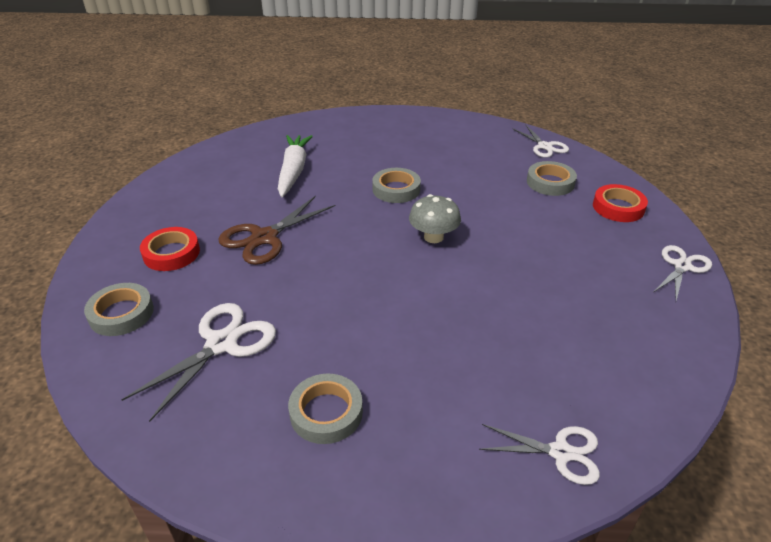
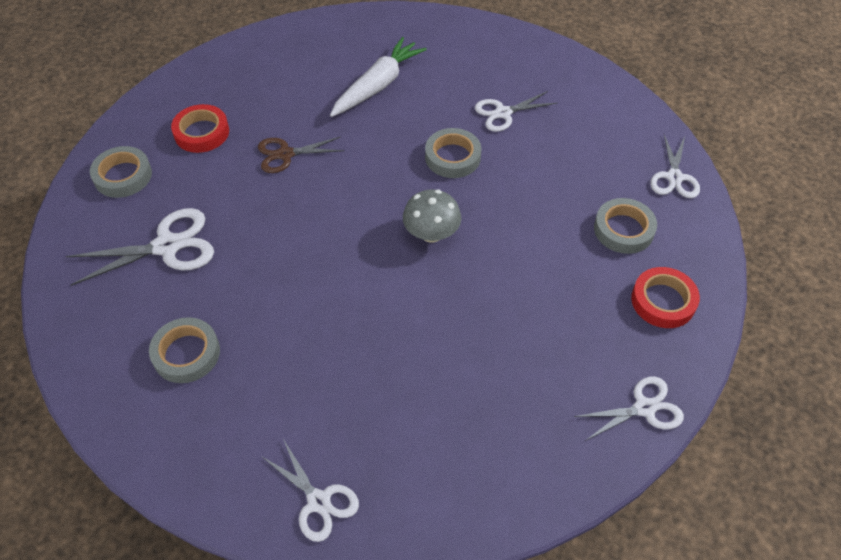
camera: 35 degrees right, 15 degrees up
brown scissors [218,196,335,265] -> brown scissors [258,137,344,173], size x0.66
none -> white scissors [475,91,558,132]

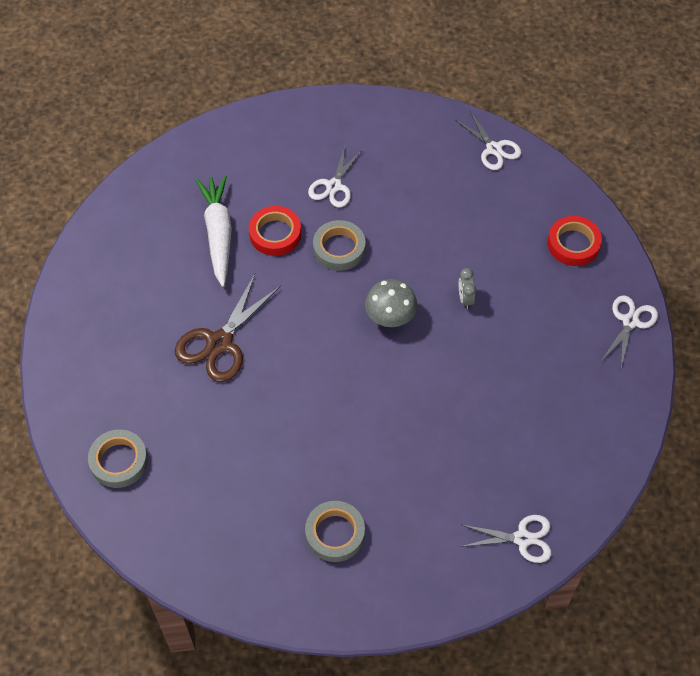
camera: 45 degrees left, 5 degrees up
white scissors [66,208,214,286] -> none
red tape [171,104,229,153] -> red tape moved to [249,206,301,256]
brown scissors [258,137,344,173] -> brown scissors [175,274,281,382], size x1.52
grey tape [594,198,657,254] -> none
none -> grey clock [459,268,476,309]

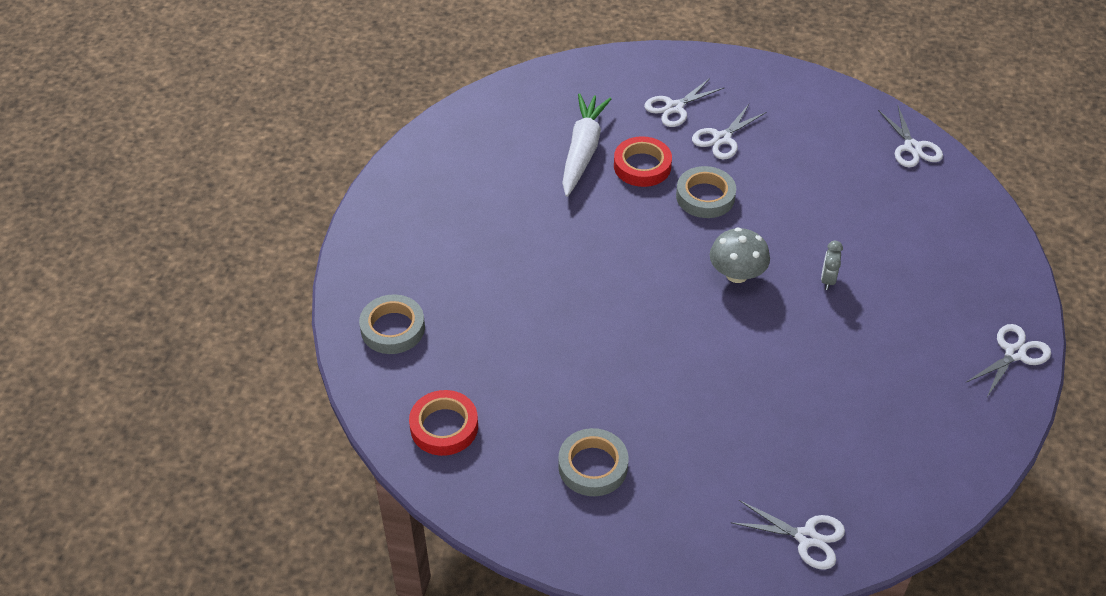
camera: 20 degrees right, 10 degrees down
brown scissors [175,274,281,382] -> none
red tape [547,216,602,266] -> red tape moved to [409,390,478,456]
none -> white scissors [644,78,725,127]

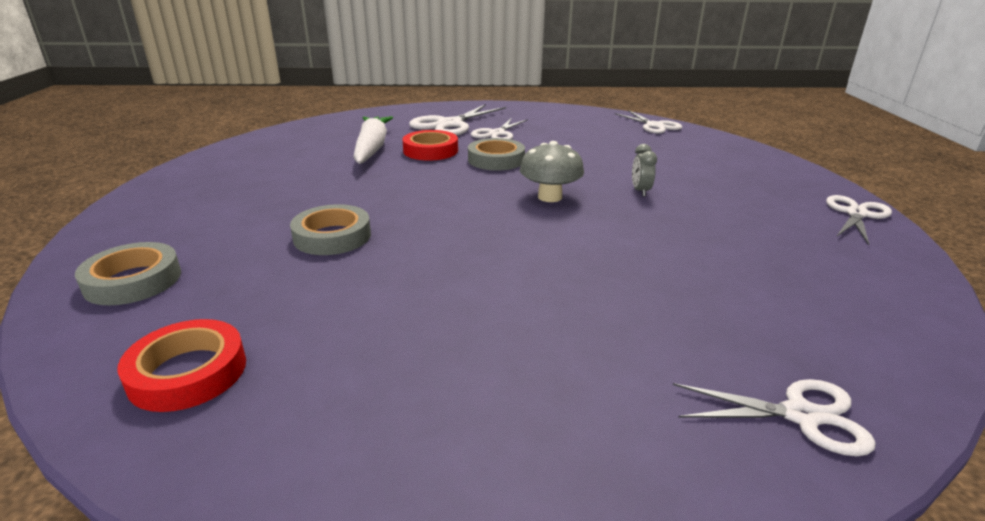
camera: 15 degrees left, 20 degrees down
grey tape [558,428,629,496] -> grey tape moved to [290,204,371,255]
white scissors [644,78,725,127] -> white scissors [409,104,506,135], size x1.52

